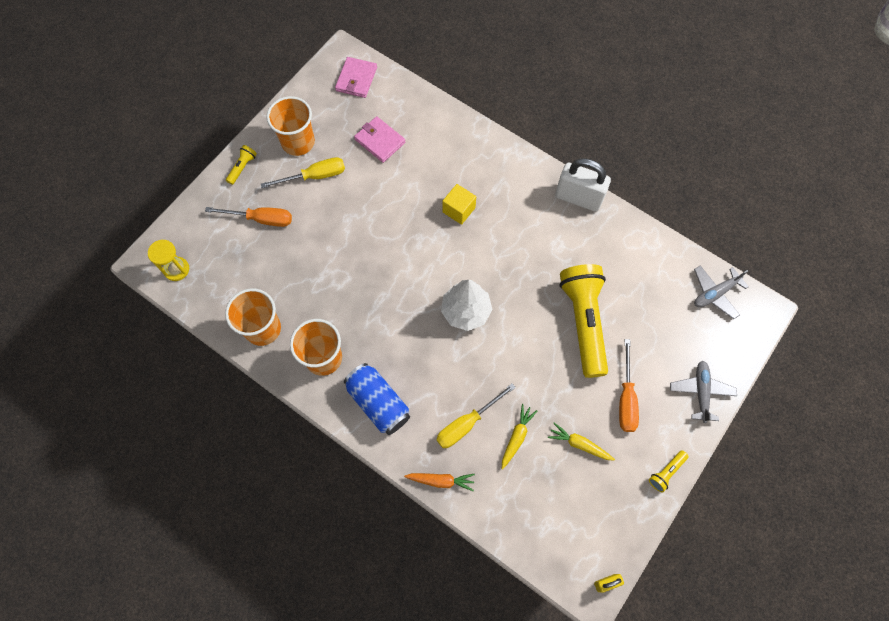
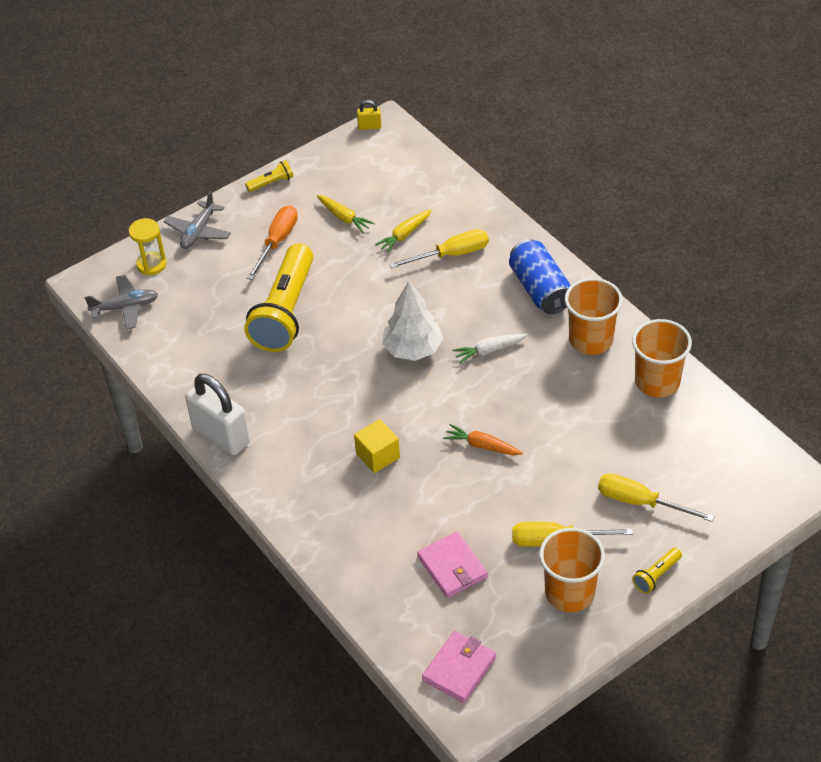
camera: 160 degrees left, 20 degrees down
yellow hourglass [148,239,189,281] -> yellow hourglass moved to [129,218,167,275]
orange screwdriver [205,207,292,227] -> yellow screwdriver [598,473,714,522]
orange carrot [404,473,475,491] -> orange carrot moved to [443,424,523,455]
none -> white carrot [452,334,528,364]

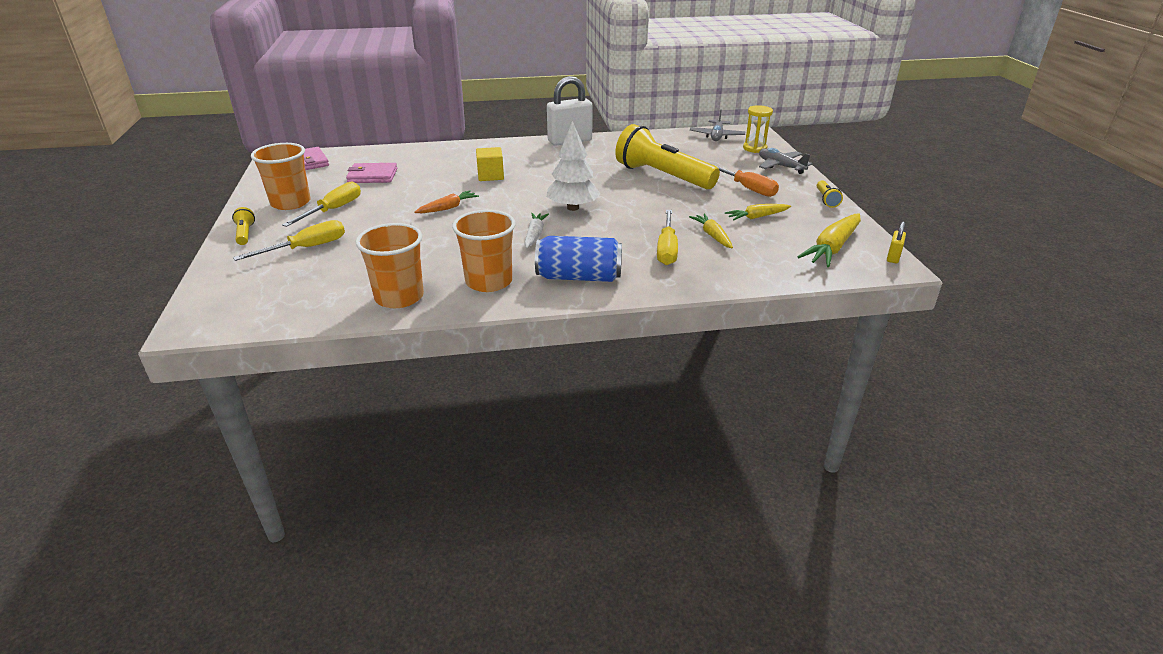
camera: 115 degrees right, 15 degrees down
none -> yellow carrot [797,213,861,267]

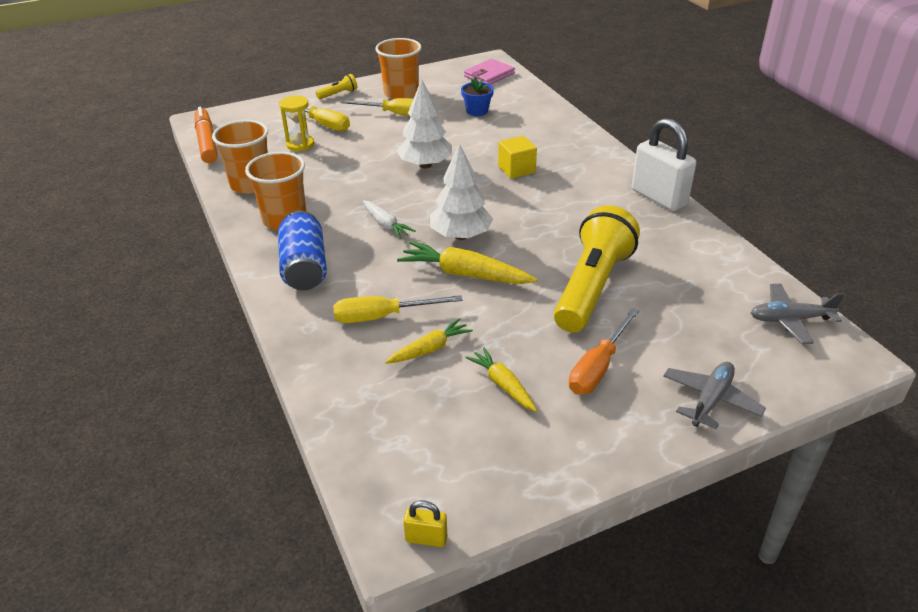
camera: 75 degrees right, 5 degrees up
pink wallet [346,163,397,183] -> blue flower pot [461,77,494,116]
orange carrot [414,190,479,213] -> white tree [397,79,452,168]
white carrot [524,213,549,248] -> white carrot turned 60 degrees clockwise [363,200,416,239]
yellow hourglass [743,105,773,153] -> yellow hourglass moved to [279,96,314,151]
yellow carrot [797,213,861,267] -> yellow carrot moved to [397,241,537,284]
yellow flashlight [817,180,843,208] -> none
none -> orange marker [195,107,218,163]

